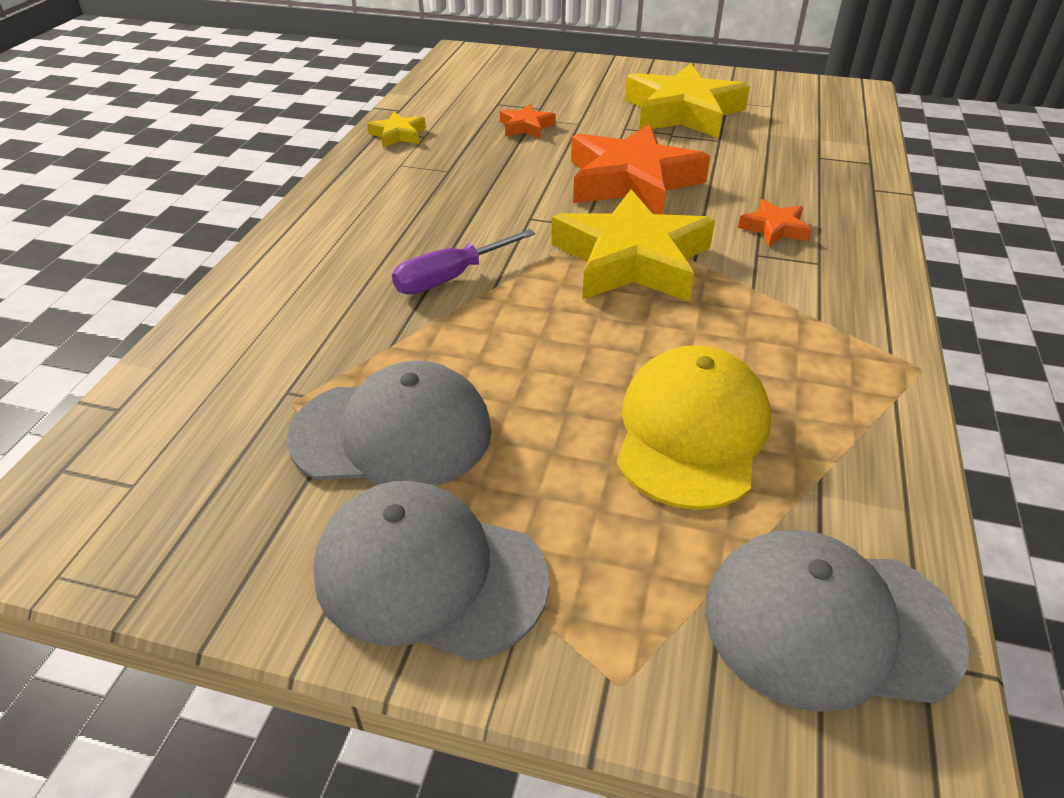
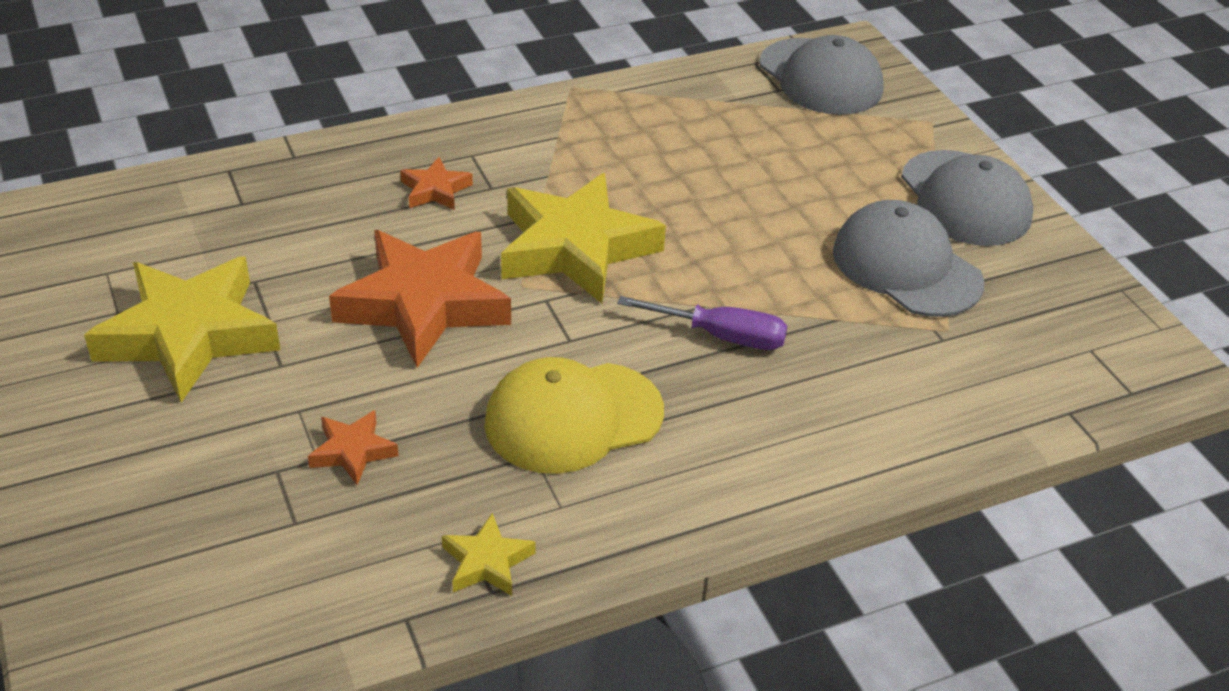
camera: 130 degrees left, 0 degrees up
yellow cap [617,345,771,510] -> yellow cap moved to [484,357,664,474]

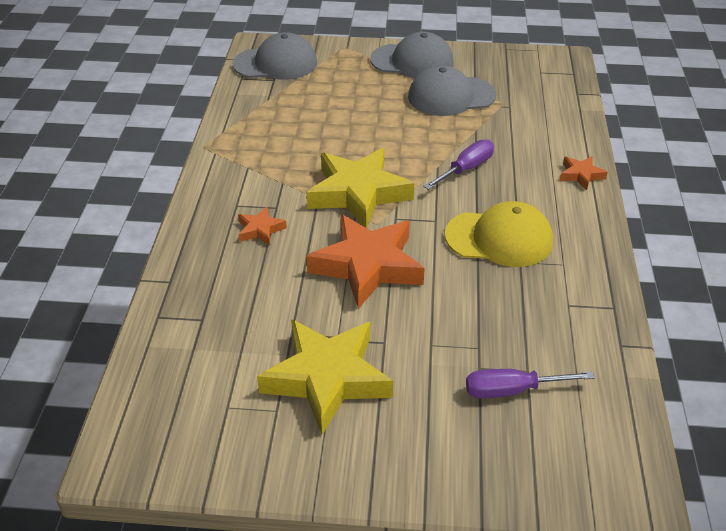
camera: 60 degrees left, 0 degrees up
orange star [308,410,399,485] -> orange star moved to [560,156,608,190]
yellow star [442,513,535,596] -> none
yellow cap [484,357,664,474] -> yellow cap turned 90 degrees counterclockwise [445,201,553,267]
none -> purple screwdriver [466,369,595,399]

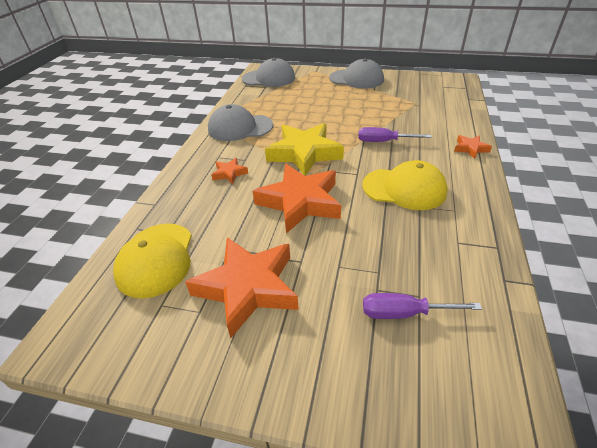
camera: 10 degrees right, 0 degrees up
yellow star [257,319,393,435] -> orange star [185,237,299,338]
grey cap [408,65,496,116] -> grey cap moved to [208,104,273,141]
purple screwdriver [424,139,494,190] -> purple screwdriver turned 135 degrees counterclockwise [358,127,432,142]
none -> yellow cap [113,224,192,299]

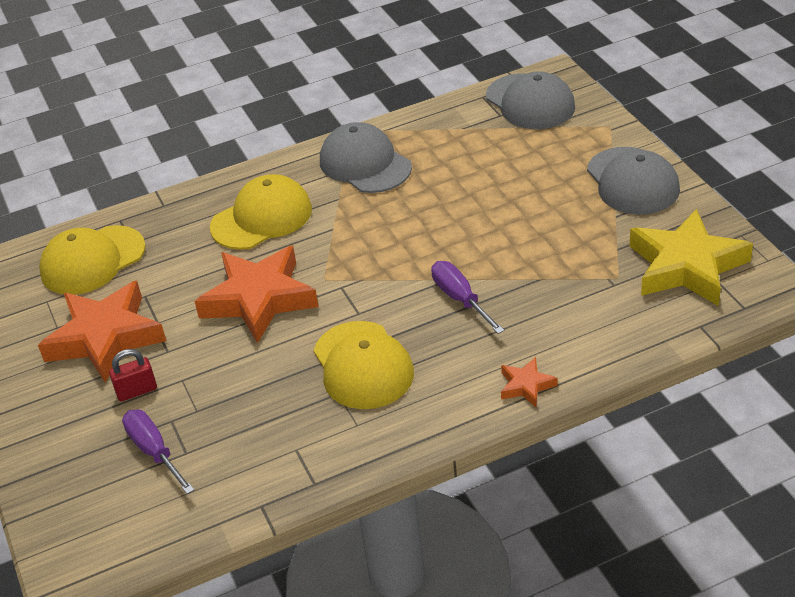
camera: 55 degrees right, 0 degrees up
orange star [212,158,248,184] -> yellow cap [210,174,312,250]
yellow star [265,123,344,176] -> yellow star moved to [630,209,753,306]
none -> red padlock [109,349,157,401]

